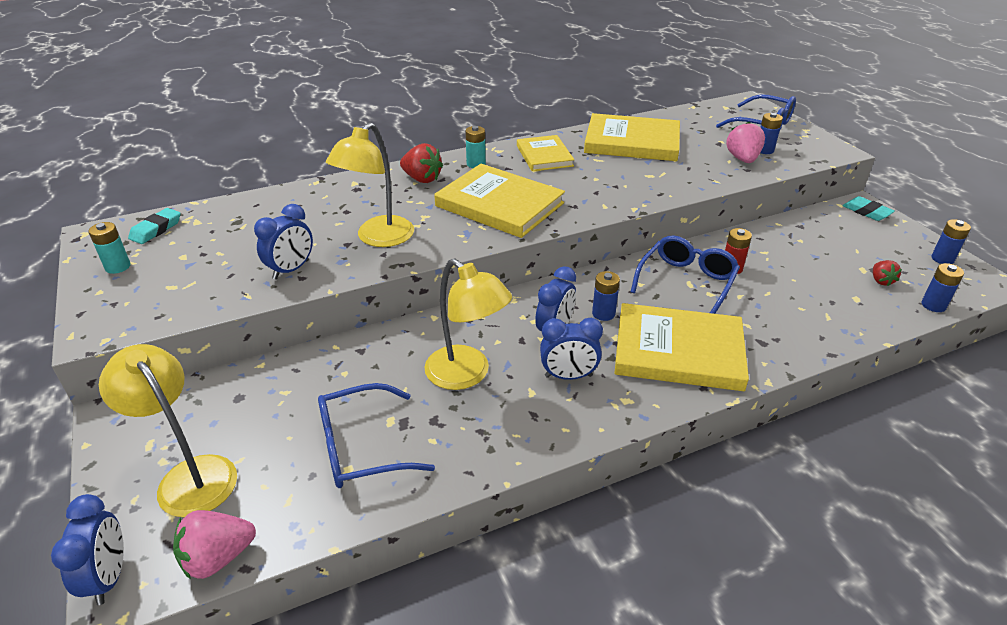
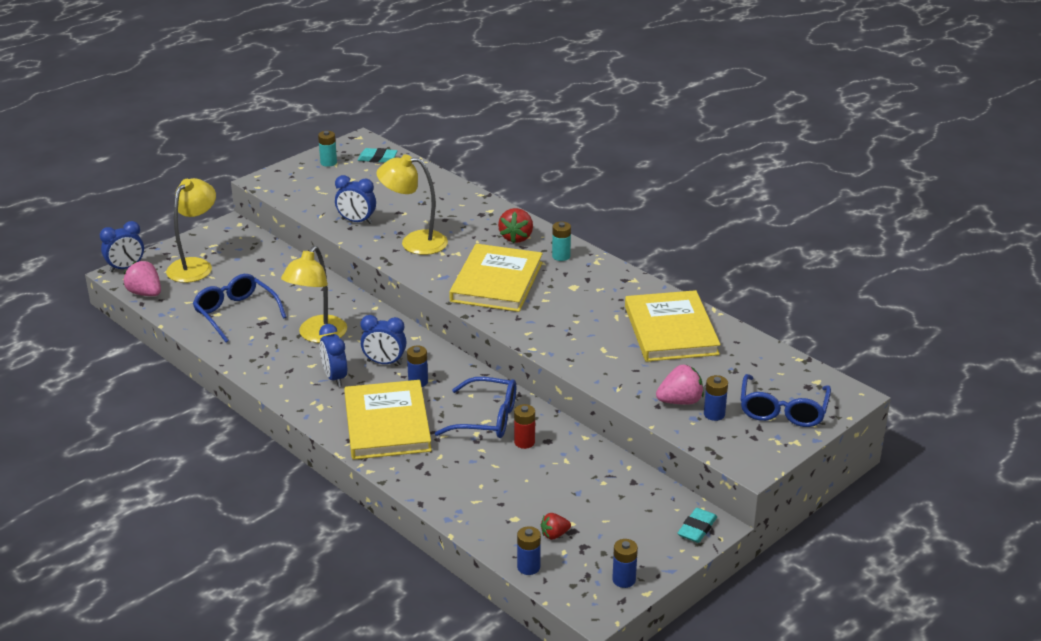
camera: 70 degrees right, 5 degrees down
yellow book [517,135,574,171] -> none

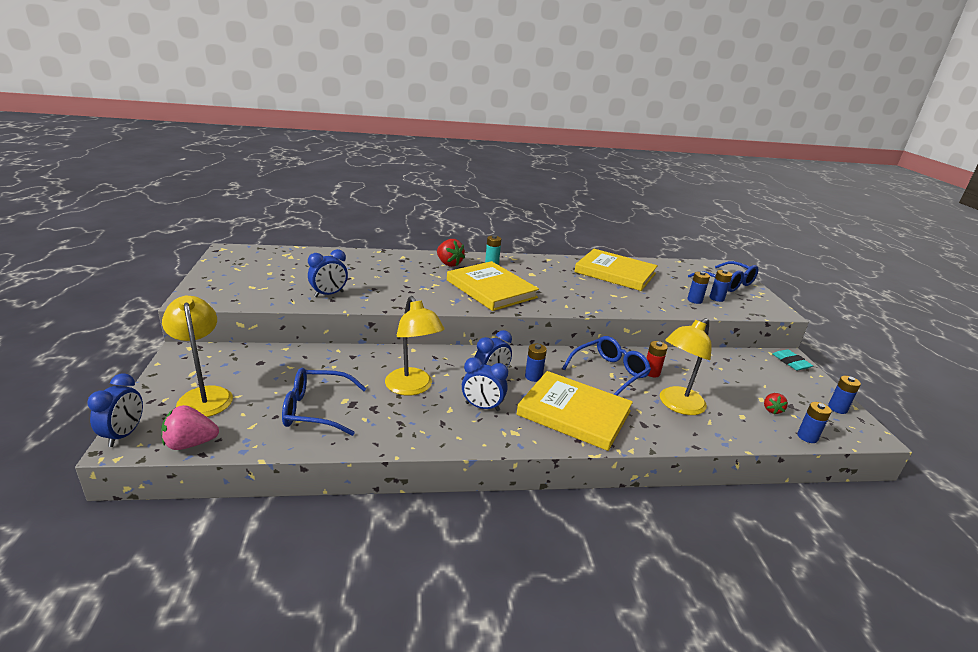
camera: 55 degrees left, 5 degrees down
turquoise battery [318,131,337,167] -> none
turquoise eraser [358,148,397,163] -> none
yellow lamp [377,154,448,255] -> yellow lamp moved to [660,318,712,415]
pink strawberry [656,365,704,405] -> blue battery [687,271,710,304]

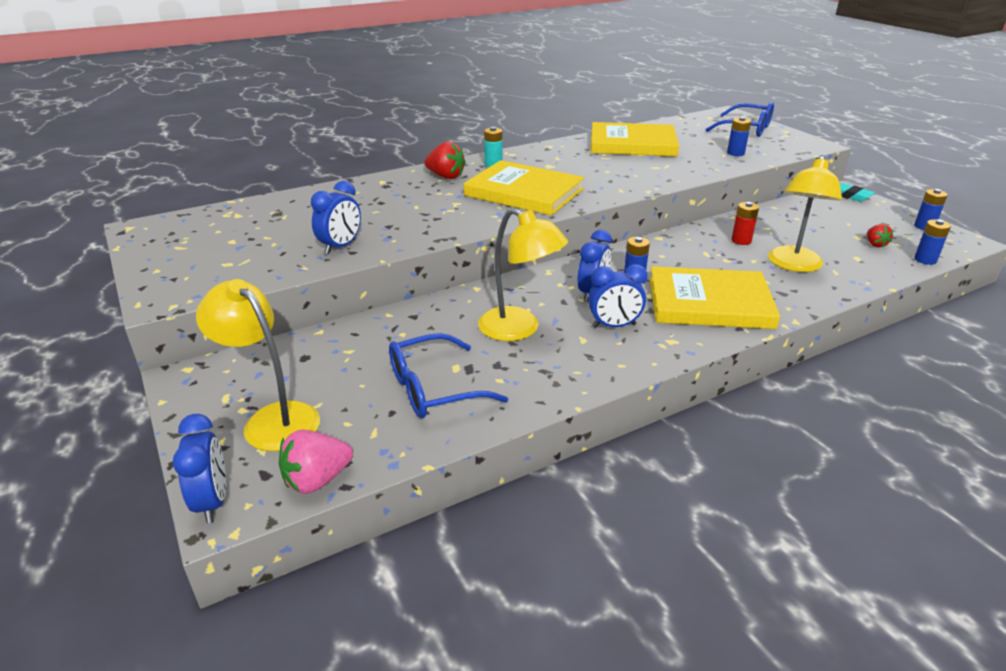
camera: 20 degrees left, 5 degrees up
blue glasses [562,336,651,395] -> none
blue battery [709,270,732,302] -> none

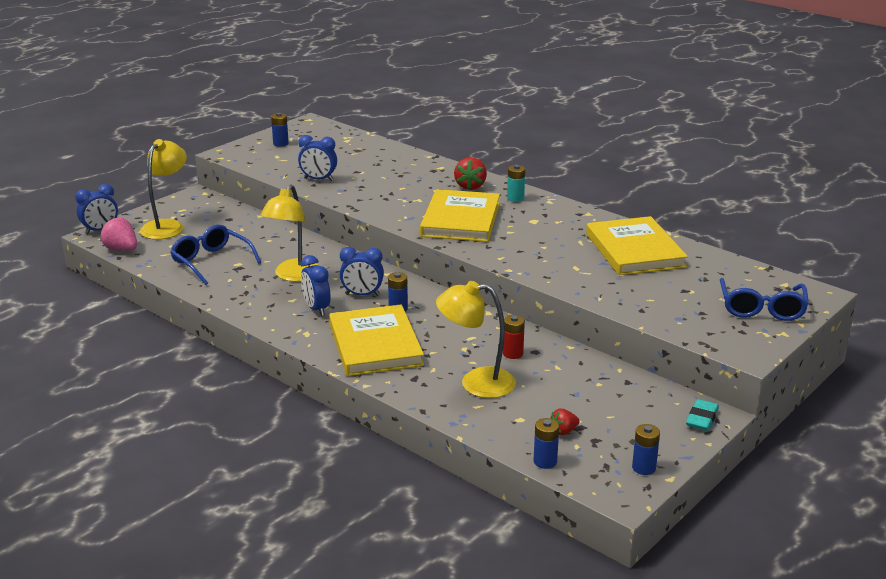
camera: 70 degrees right, 5 degrees down
blue battery [727,117,751,156] -> blue battery moved to [271,113,289,146]

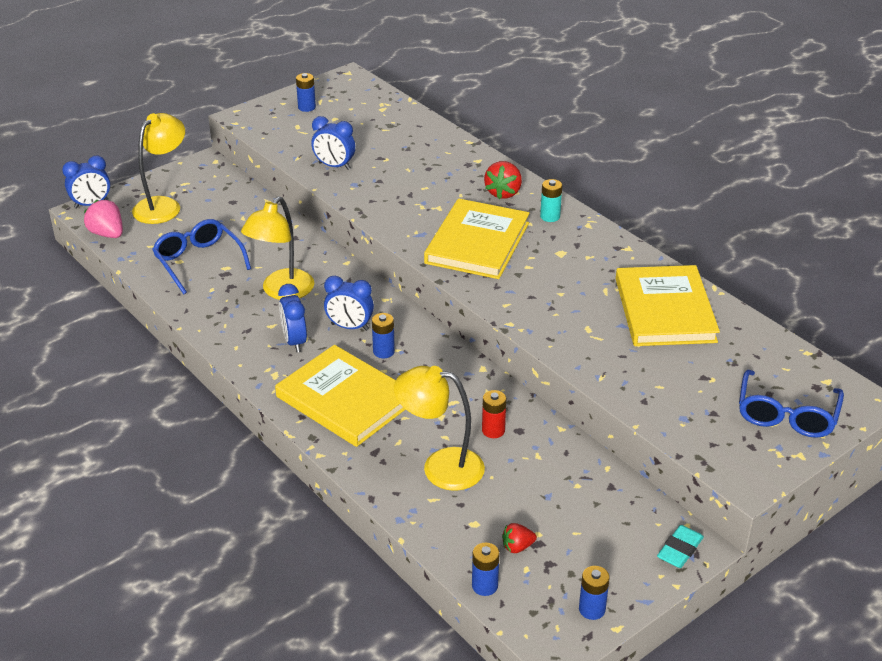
camera: 10 degrees right, 10 degrees up
yellow book [329,304,424,376] -> yellow book turned 45 degrees counterclockwise [275,345,406,447]

